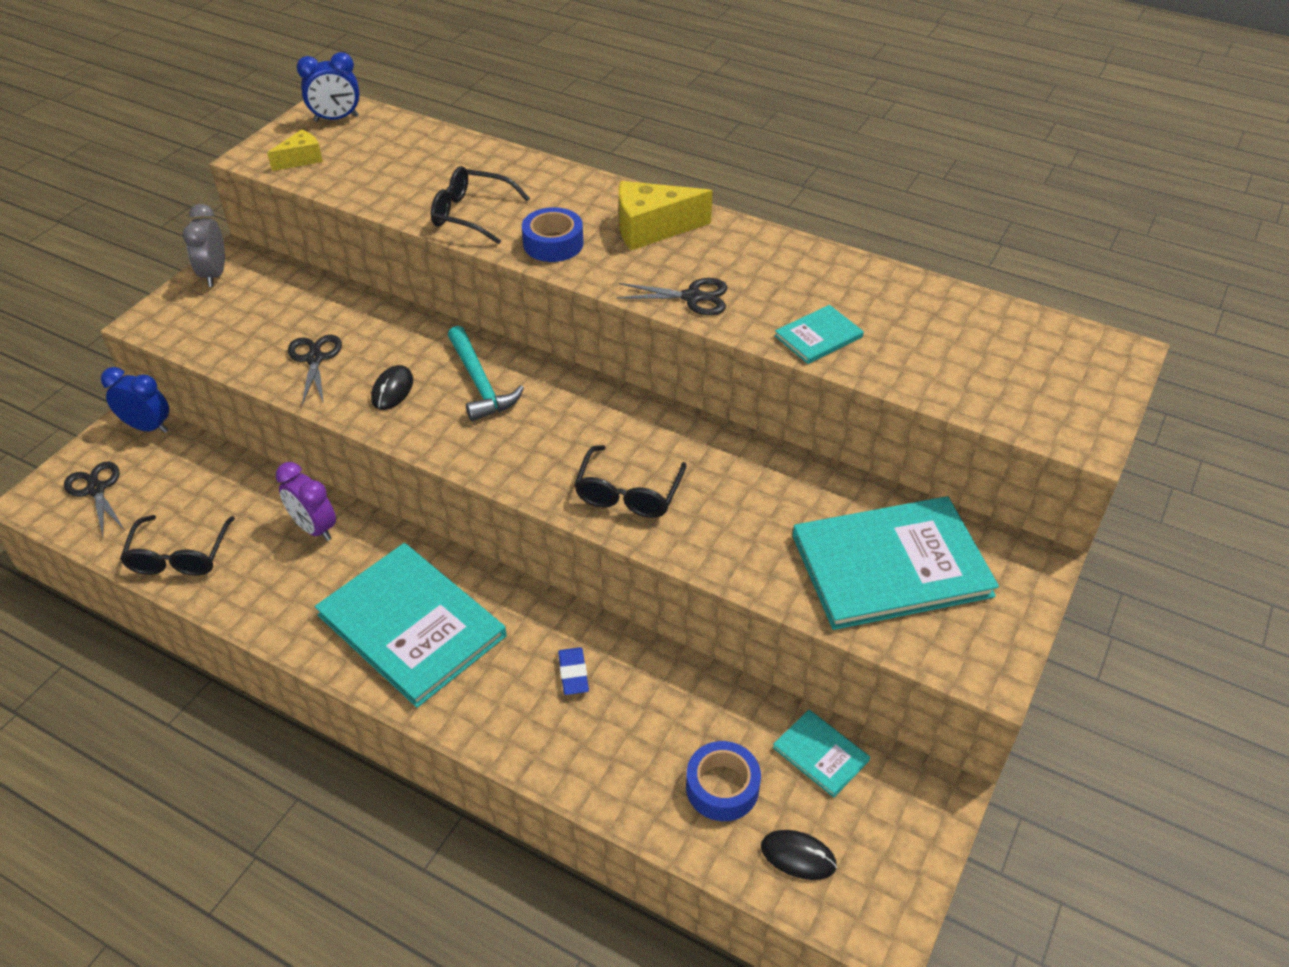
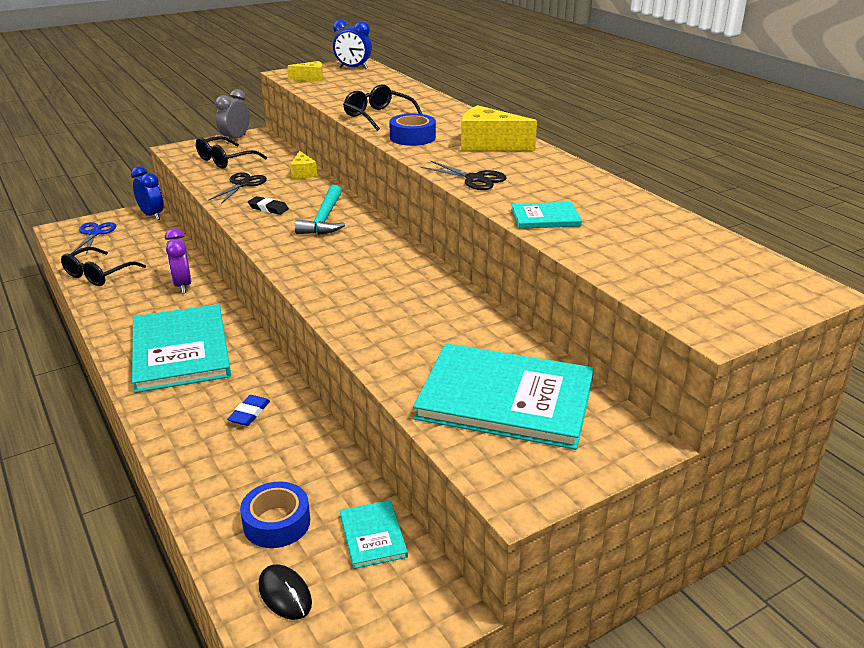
camera: 30 degrees right, 15 degrees down
black scissors [64,461,124,536] -> blue scissors [72,222,116,254]
black mouse [371,365,413,410] -> black eraser [248,196,289,215]
black glasses [574,445,686,518] -> black glasses moved to [196,136,267,169]
none -> yellow cheese [290,151,317,179]

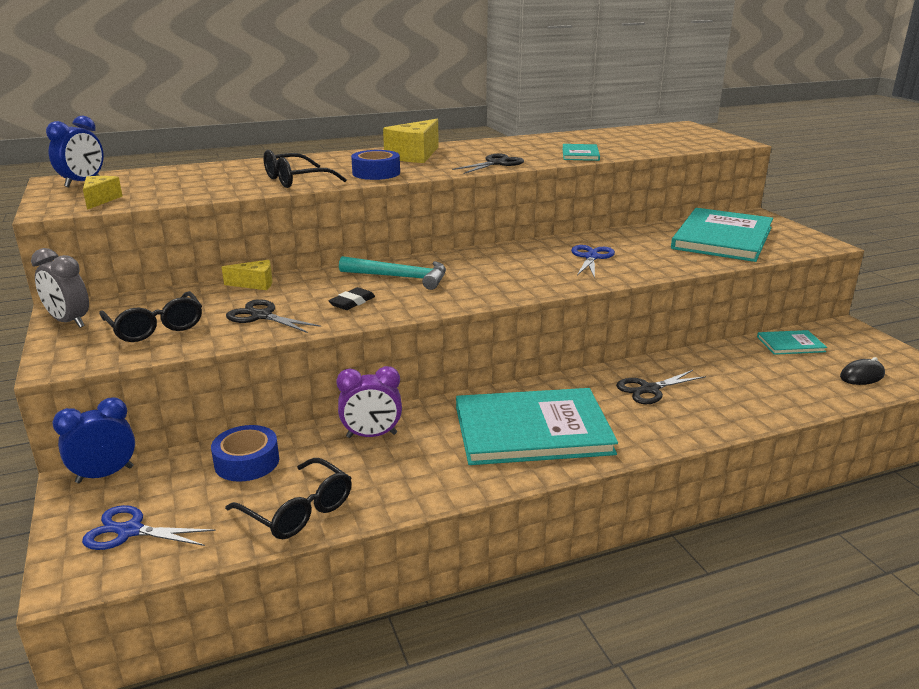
camera: 80 degrees left, 5 degrees down
blue eraser [227,395,270,426] -> black scissors [616,370,706,404]
blue tape [240,482,310,548] -> blue tape moved to [211,425,279,482]
none -> blue scissors [571,245,615,279]

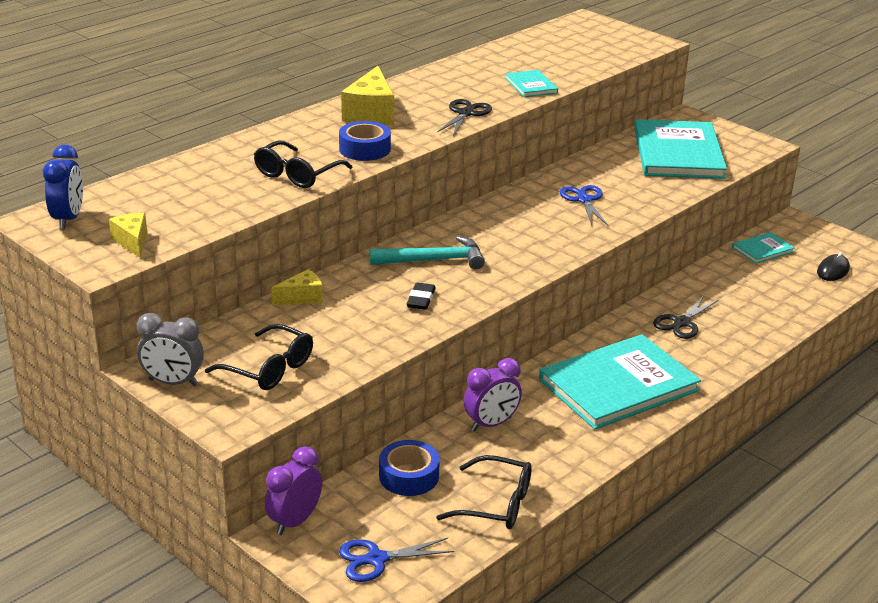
camera: 25 degrees left, 5 degrees up
blue clock [52,397,135,483] -> purple clock [265,446,322,535]
black scissors [226,299,321,333] -> none

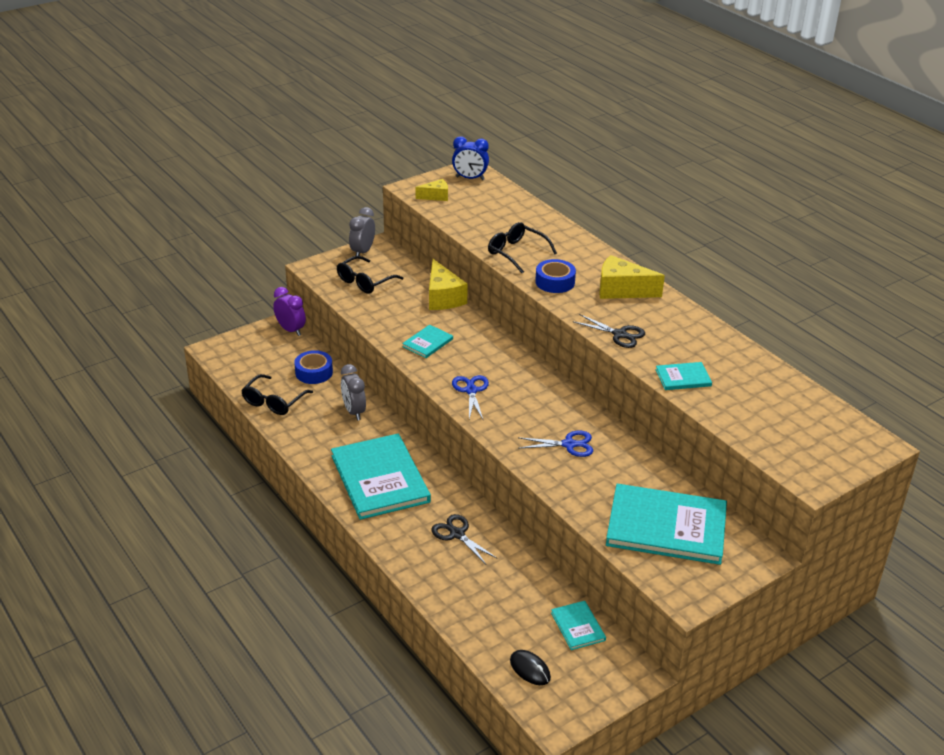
camera: 100 degrees right, 5 degrees up
yellow cheese [271,269,323,305] -> yellow cheese [429,259,468,310], size x1.72
blue scissors [339,538,454,582] -> blue scissors moved to [452,375,489,419]
turquoise hammer [369,236,485,270] -> none
black eraser [407,282,436,310] -> turquoise book [402,325,453,358]
purple clock [464,358,522,431] -> grey clock [341,364,366,420]

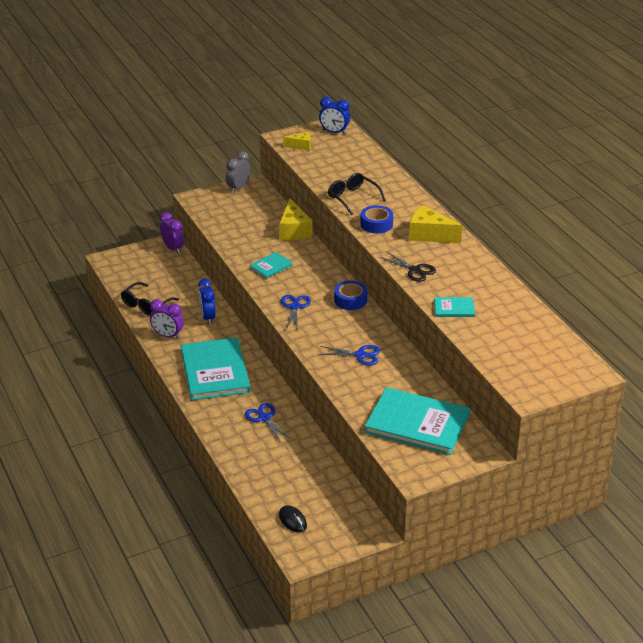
camera: 10 degrees right, 0 degrees up
blue tape [294,350,333,384] -> blue tape moved to [334,281,367,310]
black glasses [337,256,403,293] -> none
grey clock [341,364,366,420] -> blue clock [198,279,216,325]
black scissors [431,514,498,564] -> blue scissors [245,403,291,443]
turquoise book [551,601,606,650] -> none
none -> purple clock [150,299,184,339]

